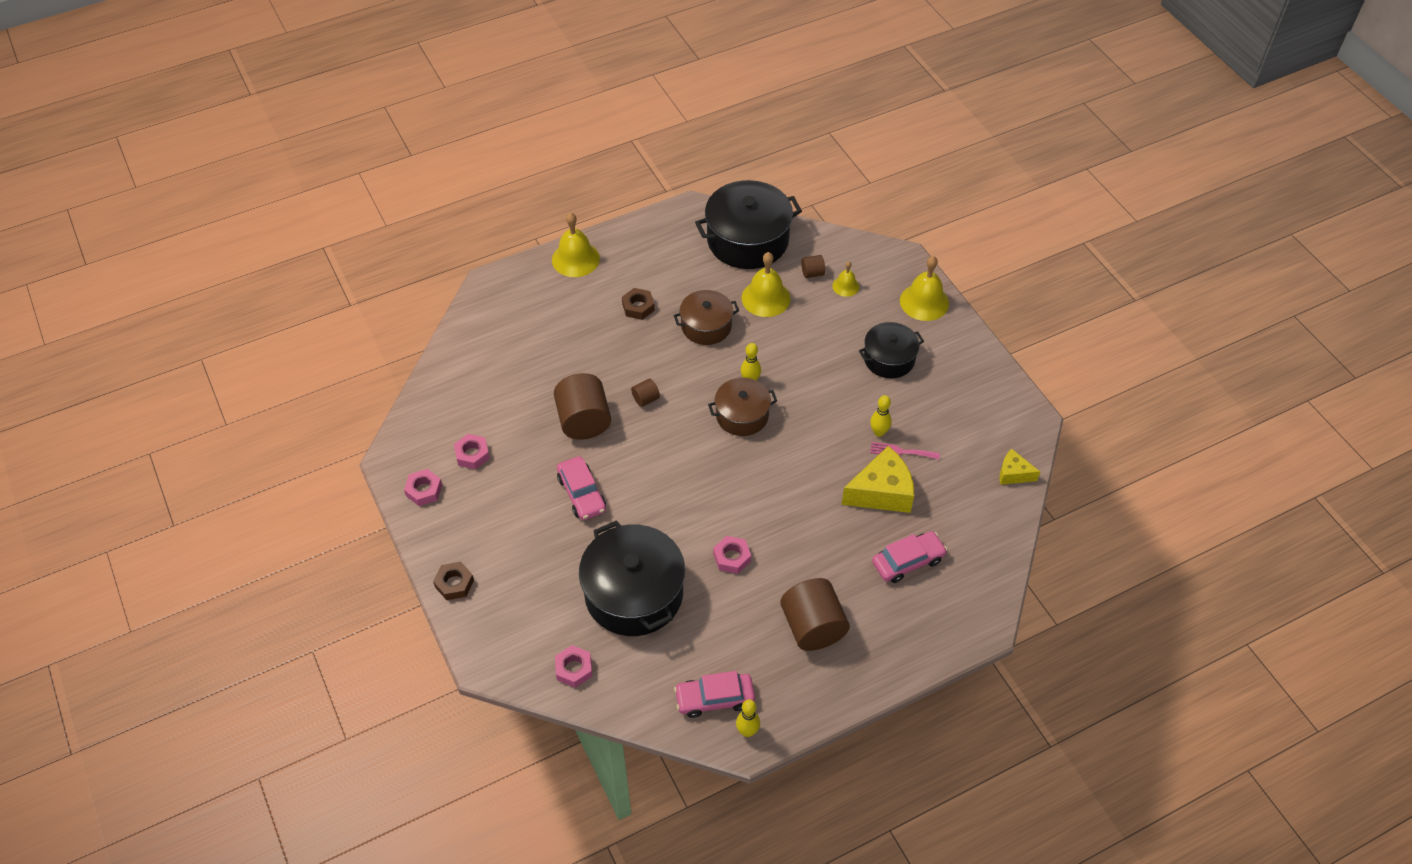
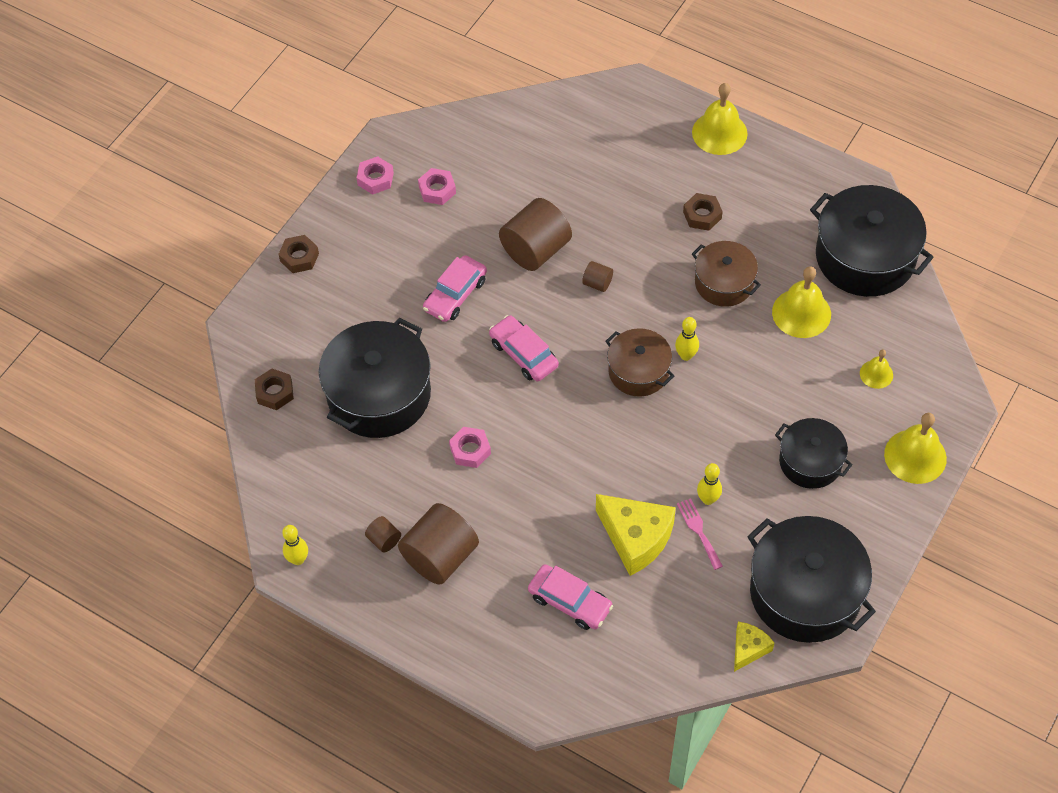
camera: 60 degrees right, 5 degrees up
pink nut [555,645,592,688] -> brown nut [255,369,294,410]
pink car [674,671,755,718] -> pink car moved to [489,315,559,381]
brown cylinder [801,255,825,278] -> brown cylinder moved to [365,516,401,552]
yellow cheese [1000,449,1040,485] -> yellow cheese turned 45 degrees clockwise [734,622,774,672]
none -> black pot [747,516,876,643]

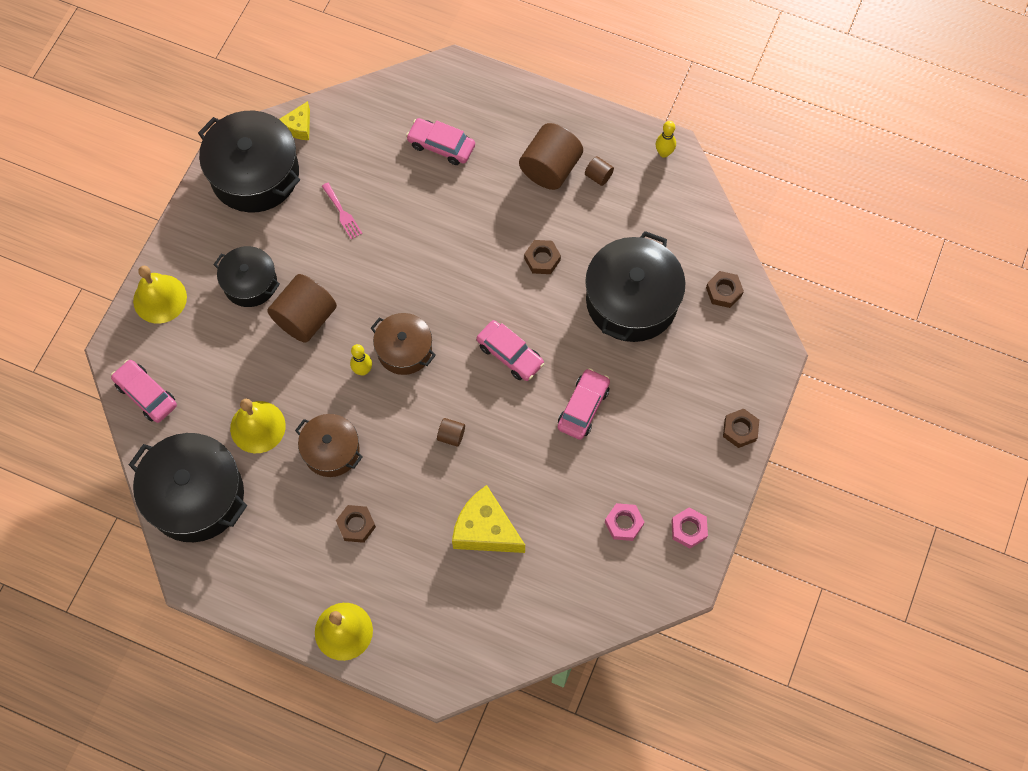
camera: 170 degrees right, 10 degrees up
pink nut [449,427,491,468] -> brown nut [524,240,561,274]
brown cylinder [499,198,572,271] -> brown cylinder moved to [267,274,337,343]
yellow cheese [596,494,676,576] -> yellow cheese moved to [452,485,525,553]
yellow bowling pin [697,463,722,505] -> none
yellow bell [860,350,893,389] -> none
none -> pink car [111,360,177,423]

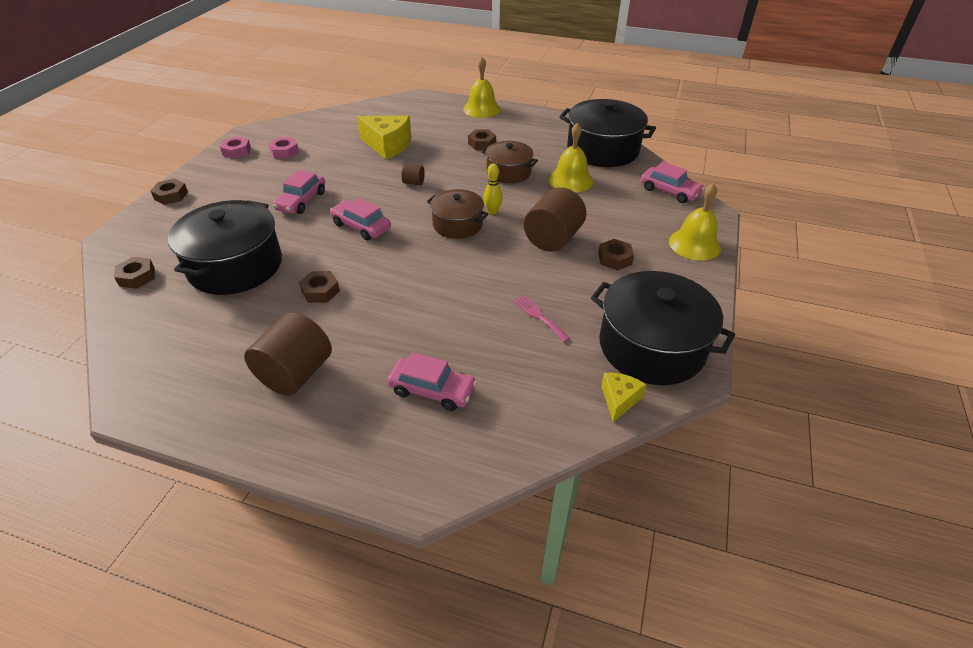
camera: 175 degrees right, 25 degrees down
black pot [214,246,280,307] -> brown nut [598,239,634,270]
brown cylinder [585,156,614,186] -> none
yellow bowling pin [656,121,676,158] -> none

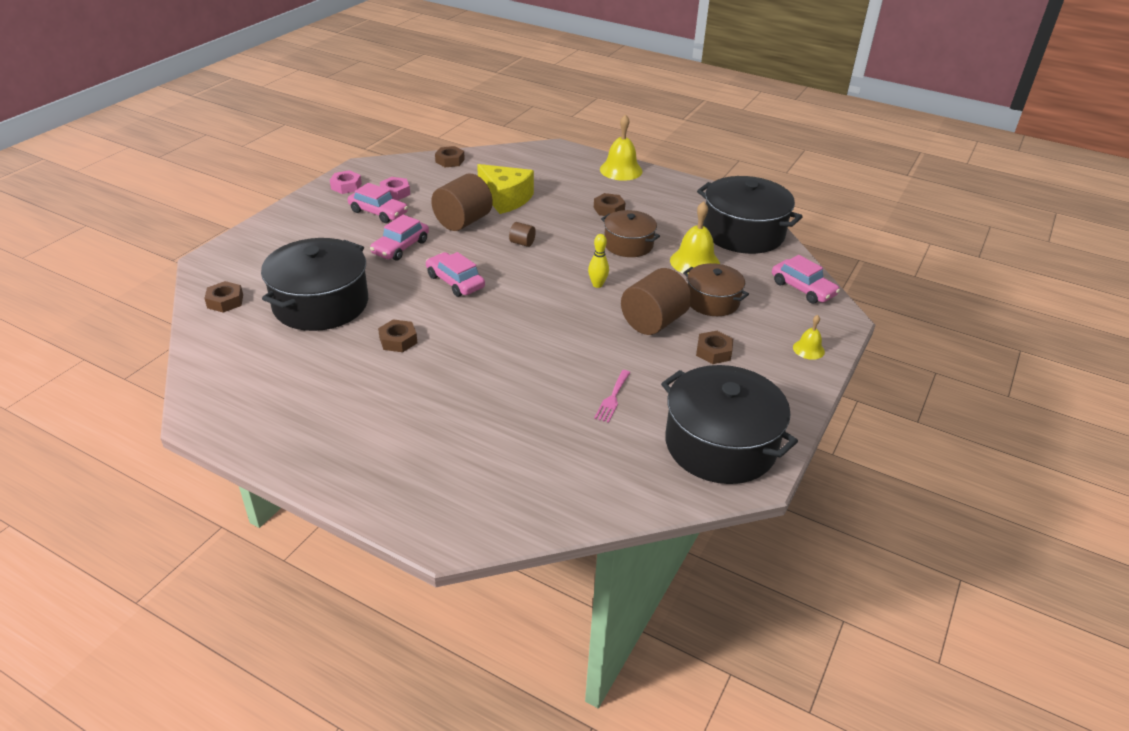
camera: 10 degrees right, 5 degrees down
brown nut [151,179,188,205] -> brown nut moved to [435,146,465,167]
brown cylinder [244,312,332,396] -> brown cylinder moved to [431,173,493,231]
pink car [387,352,477,411] -> pink car moved to [348,183,408,223]
brown pot [427,189,488,239] -> brown pot moved to [683,263,749,316]
pink fork [514,295,570,342] -> pink fork turned 135 degrees counterclockwise [594,370,631,423]
yellow cheese [601,373,647,422] -> none
yellow bell [669,183,721,261] -> yellow bell [793,315,825,360], size x0.55

